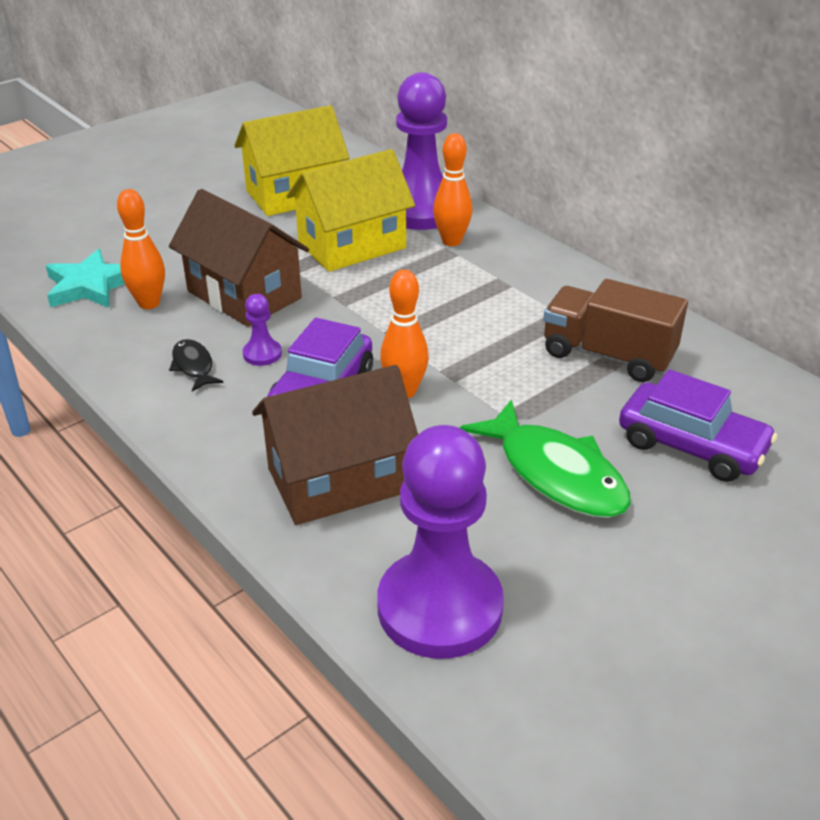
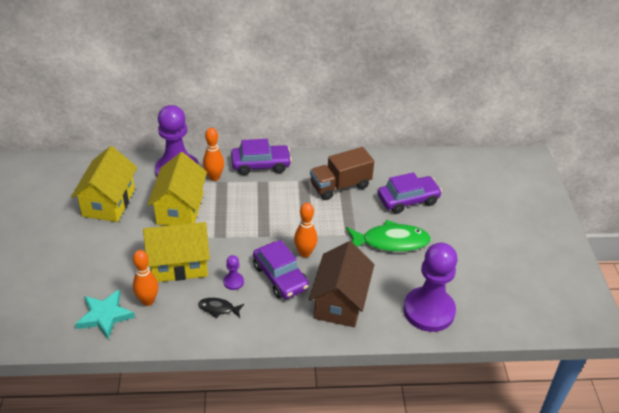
camera: 55 degrees left, 5 degrees up
brown house [169,189,309,327] -> yellow house [143,222,210,282]
none -> purple car [231,139,292,175]

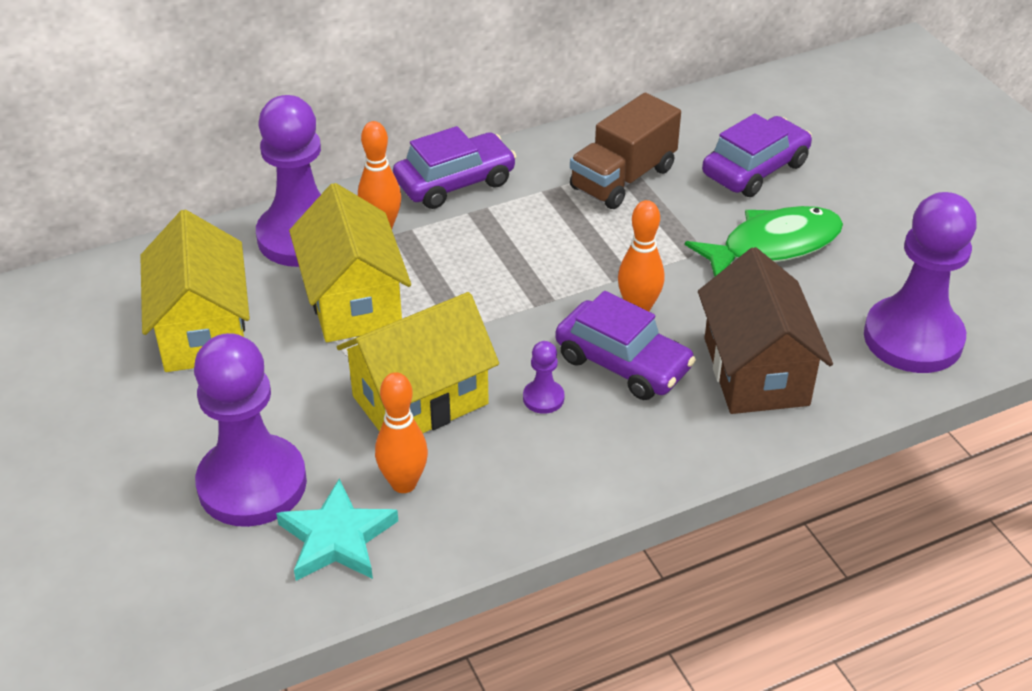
camera: 20 degrees left, 0 degrees up
black fish [198,298,244,318] -> none
none -> purple pawn [194,333,307,527]

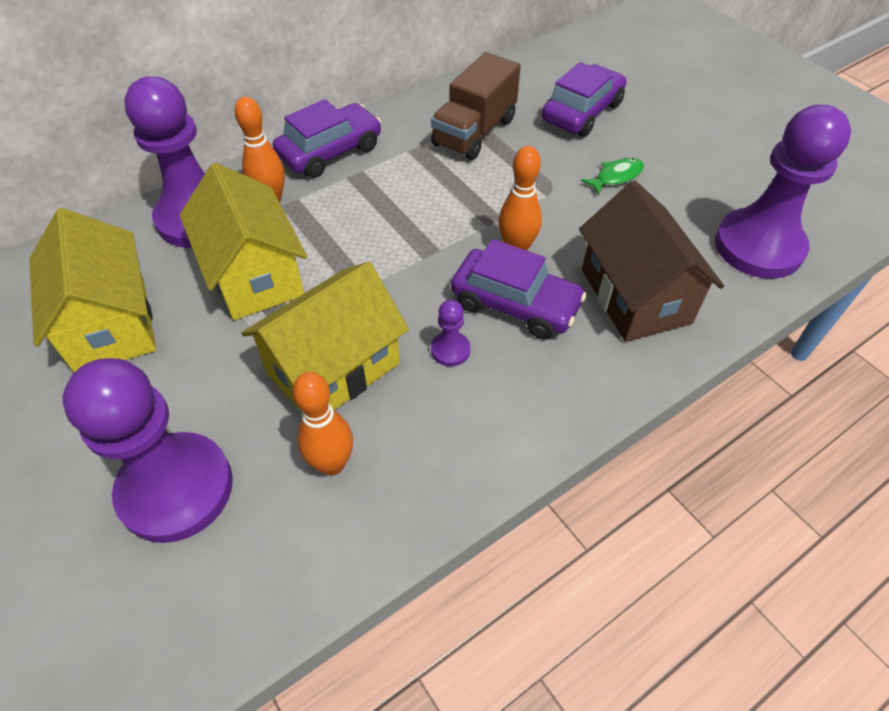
camera: 10 degrees left, 10 degrees up
turquoise star [276,478,398,581] -> none
green fish [685,206,843,277] -> green fish [581,158,644,196], size x0.49

